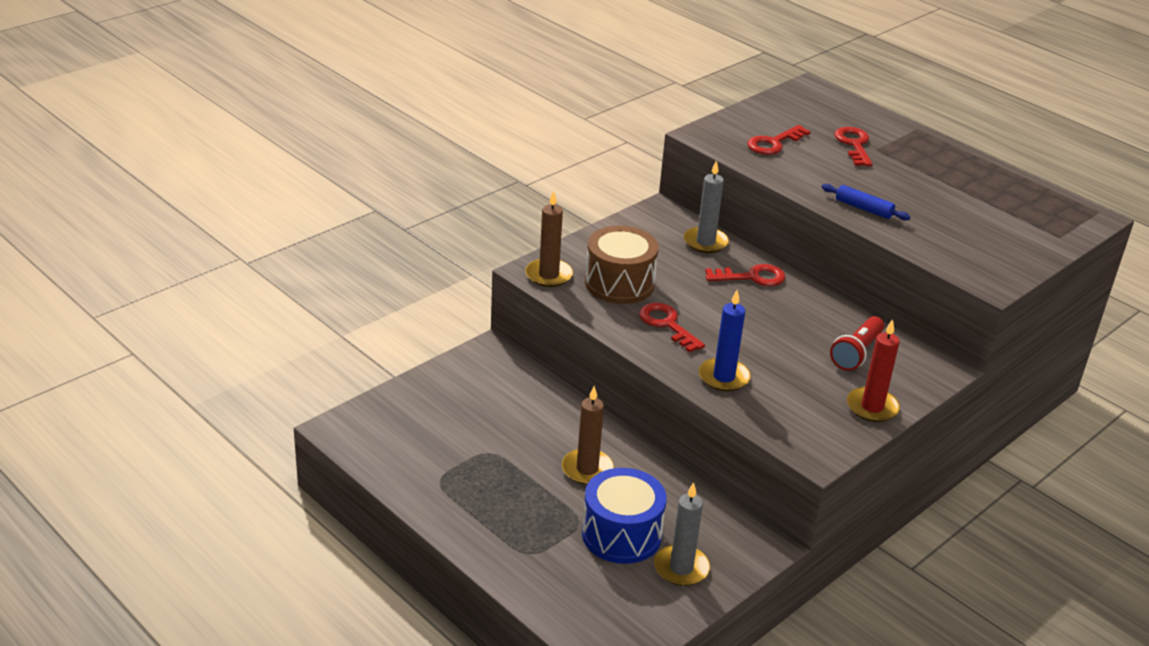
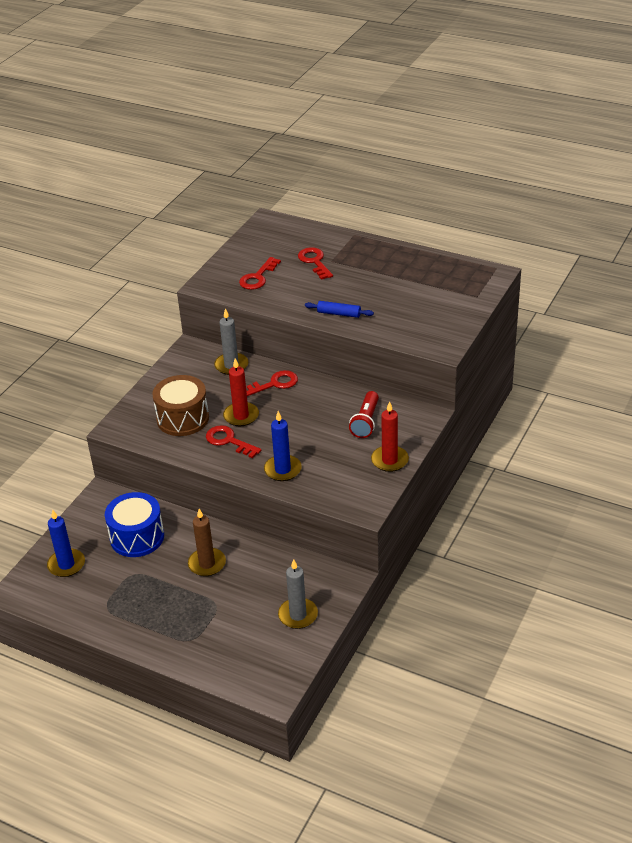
camera: 15 degrees left, 5 degrees up
brown candle [525,191,573,287] -> none
blue drum [582,468,667,564] -> blue drum moved to [105,492,164,557]
none -> blue candle [47,510,85,577]
none -> red candle [223,358,259,426]

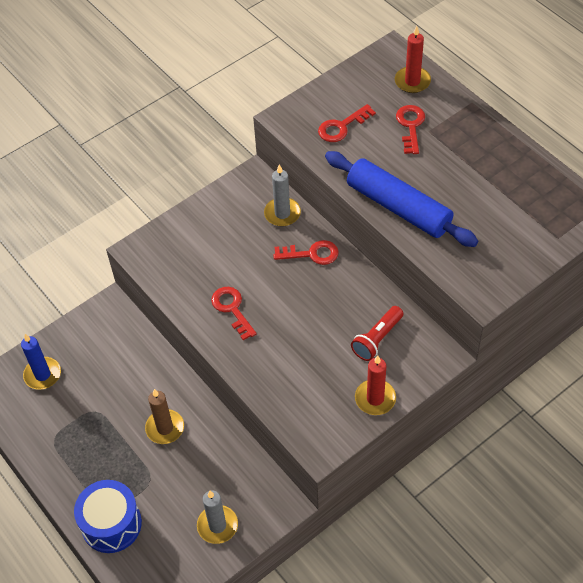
camera: 25 degrees right, 15 degrees up
blue drum [105,492,164,557] -> blue drum moved to [74,480,142,553]
brown drum [152,375,209,436] -> none
red candle [223,358,259,426] -> red candle moved to [395,26,431,93]
blue candle [264,411,302,481] -> none
blue rolling pin [305,301,374,318] -> blue rolling pin [325,151,478,247], size x2.31

